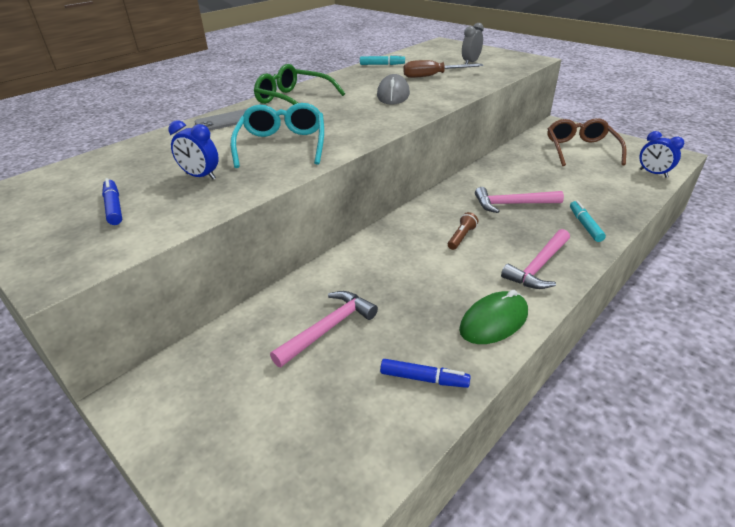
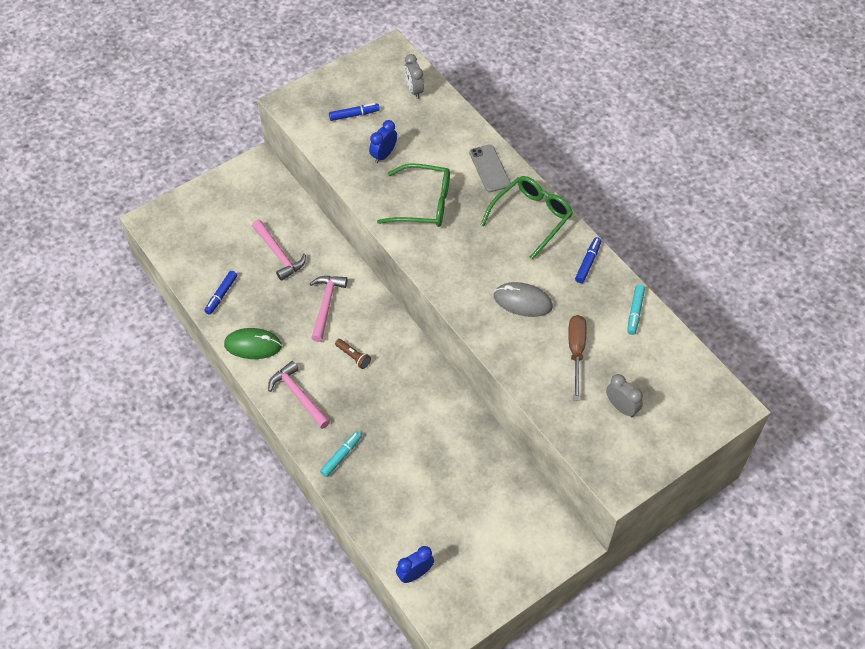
camera: 100 degrees right, 20 degrees up
turquoise glasses [231,103,324,168] -> green glasses [377,164,450,227]
green mouse [459,290,528,344] -> green mouse turned 60 degrees counterclockwise [224,328,282,359]
pink hammer [475,187,564,213] -> pink hammer moved to [309,276,347,342]
brown glasses [547,118,626,166] -> none
turquoise marker [570,201,606,242] -> turquoise marker turned 60 degrees counterclockwise [320,431,362,477]
none -> grey clock [404,54,424,99]
none -> blue marker [575,237,601,283]

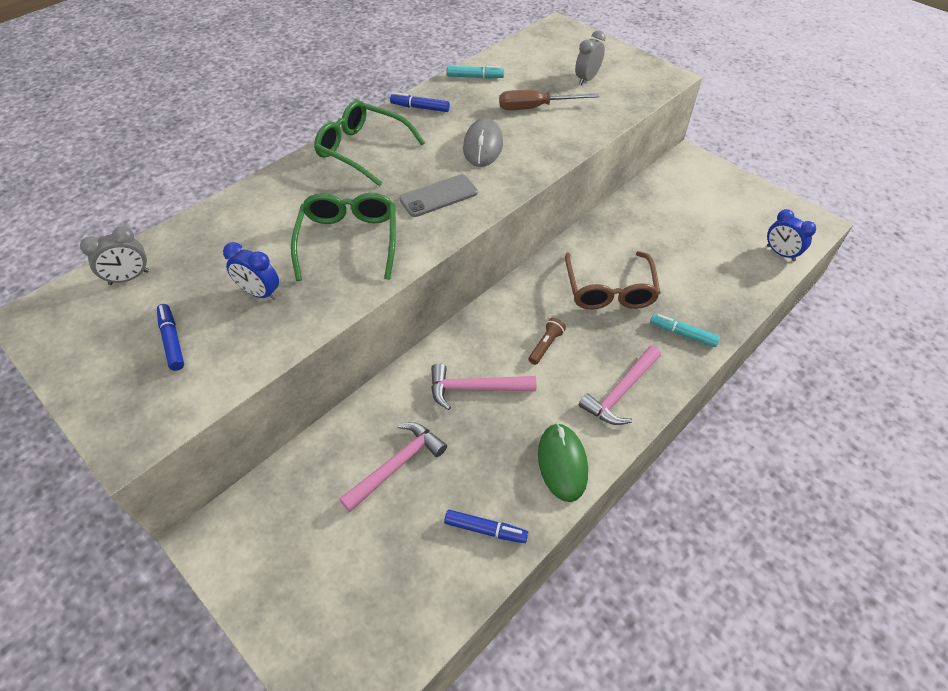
camera: 100 degrees left, 5 degrees down
grey phone [469,144,511,192] -> grey phone moved to [399,174,478,217]
none -> brown glasses [565,251,660,309]

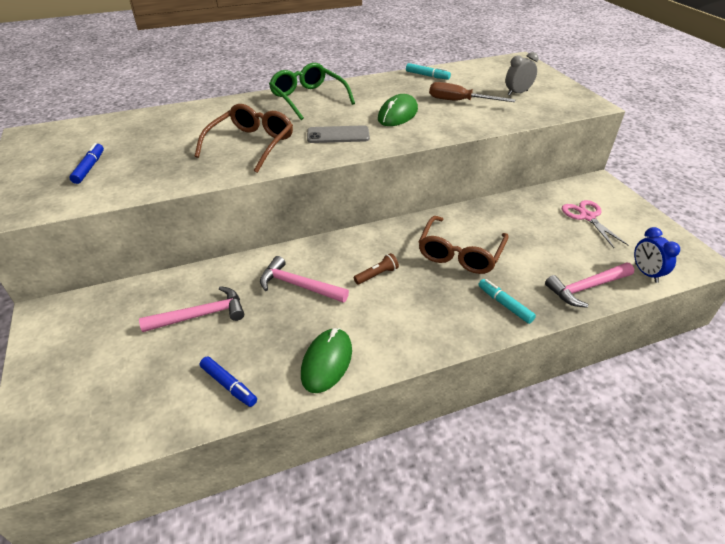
camera: 25 degrees right, 10 degrees down
grey clock [80,226,149,285] -> none
blue clock [223,242,279,300] -> none
green glasses [291,193,396,281] -> brown glasses [195,104,293,173]
blue marker [390,92,450,112] -> none
grey mouse [463,118,503,167] -> green mouse [378,94,418,126]
pink hammer [579,346,661,425] -> pink hammer moved to [545,263,634,308]
none -> pink scissors [562,200,629,248]

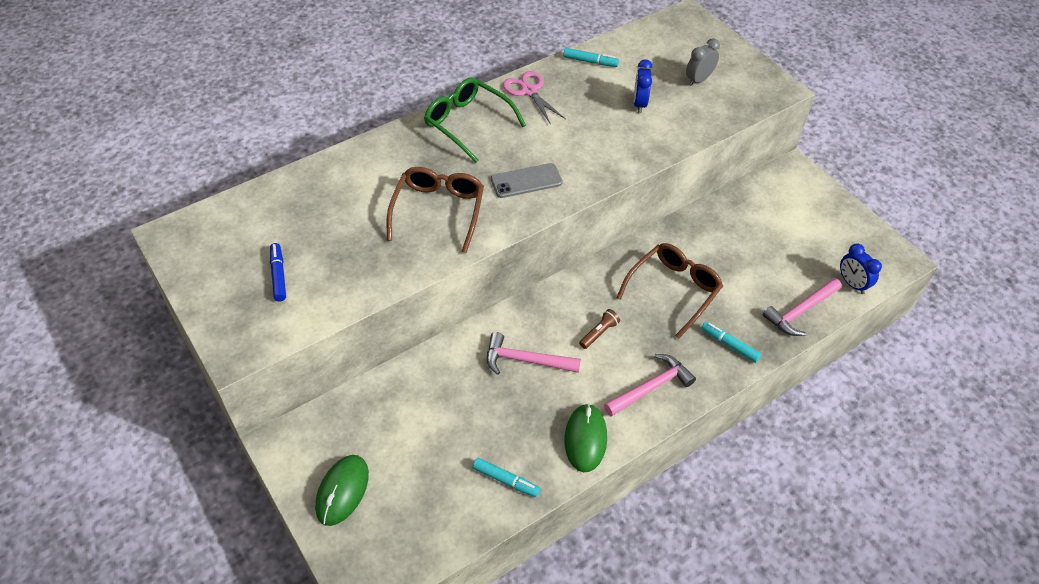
camera: 15 degrees left, 10 degrees up
pink hammer [139,286,244,332] -> pink hammer moved to [604,354,696,417]
blue marker [200,356,257,407] -> turquoise marker [473,458,540,497]
green mouse [378,94,418,126] -> green mouse moved to [315,455,369,526]
brown glasses [419,216,509,274] -> brown glasses turned 150 degrees counterclockwise [616,243,723,339]
brown screwdriver [429,82,515,102] -> blue clock [634,59,653,113]
pink scissors [562,200,629,248] -> pink scissors moved to [503,71,566,125]

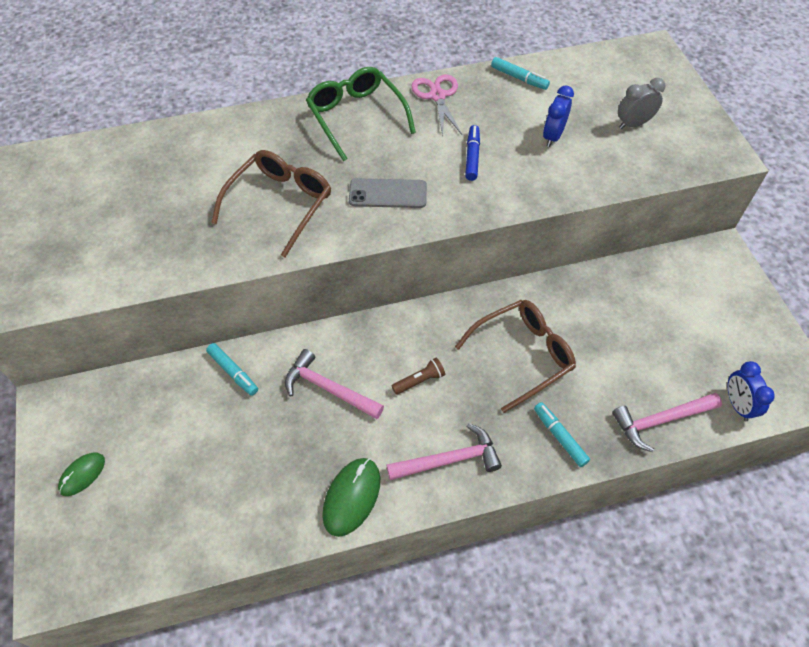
camera: 20 degrees right, 5 degrees up
blue marker [270,243,286,301] -> blue marker moved to [465,125,480,181]
green mouse [315,455,369,526] -> green mouse [58,452,105,496], size x0.63
turquoise marker [473,458,540,497] -> turquoise marker moved to [206,343,258,396]

